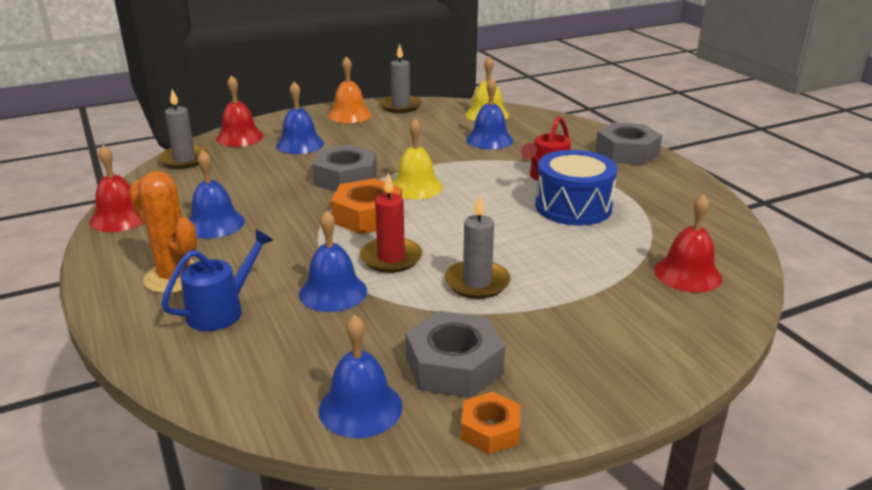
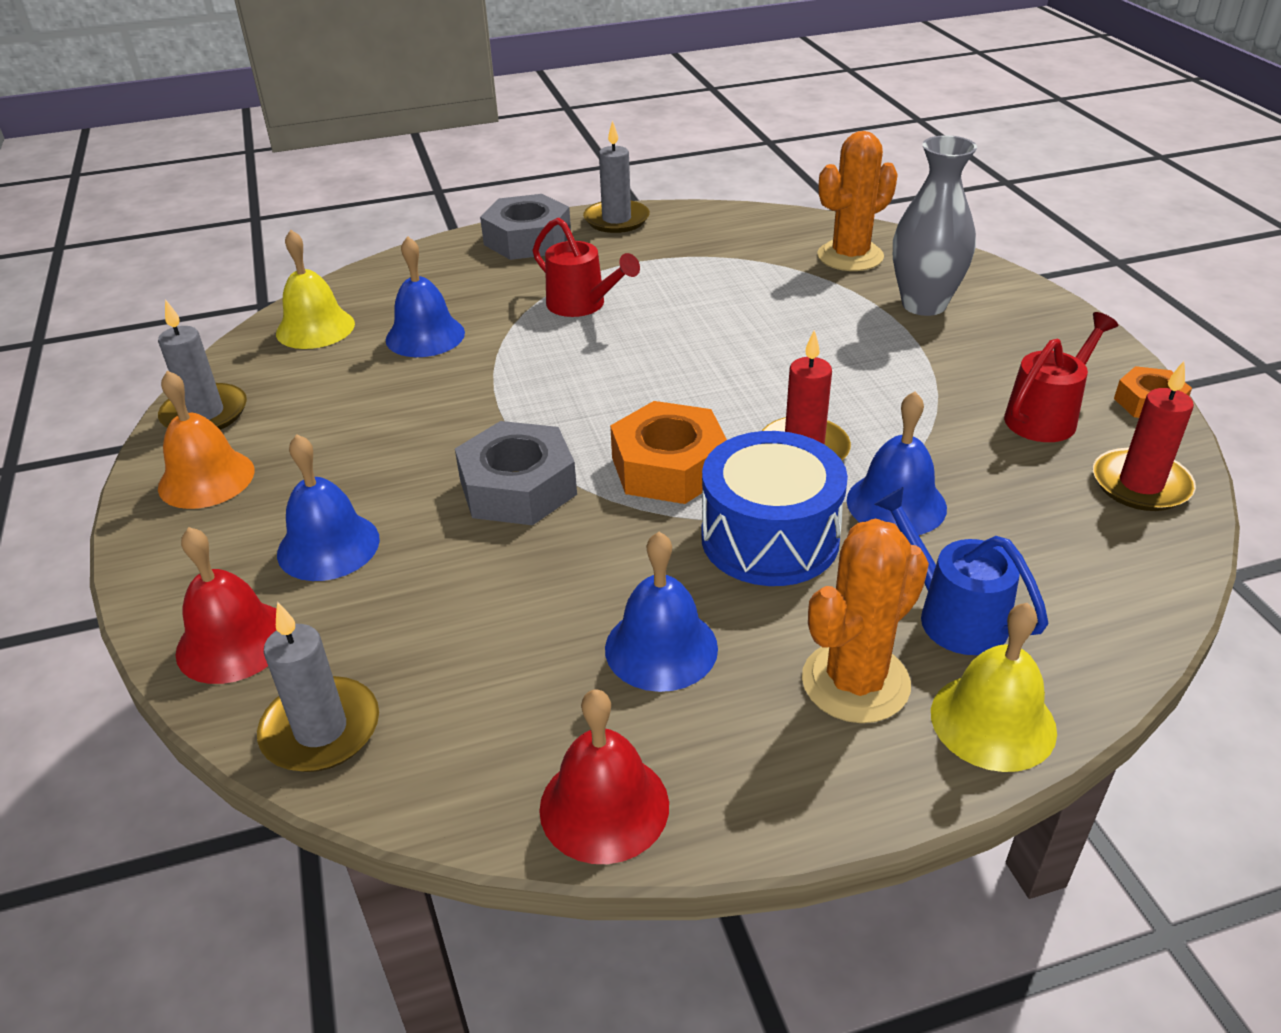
camera: 80 degrees left, 10 degrees up
blue bell [319,314,402,438] -> red candle [1093,361,1196,511]
yellow bell [392,118,443,199] -> yellow bell moved to [931,603,1057,772]
grey nut [405,311,505,398] -> red watering can [1004,312,1118,442]
grey candle [444,195,511,299] -> grey candle moved to [583,120,650,233]
blue drum [535,150,618,226] -> blue drum moved to [701,431,848,586]
red bell [654,194,722,293] -> orange cactus [817,131,898,271]
none -> grey vase [893,135,977,316]

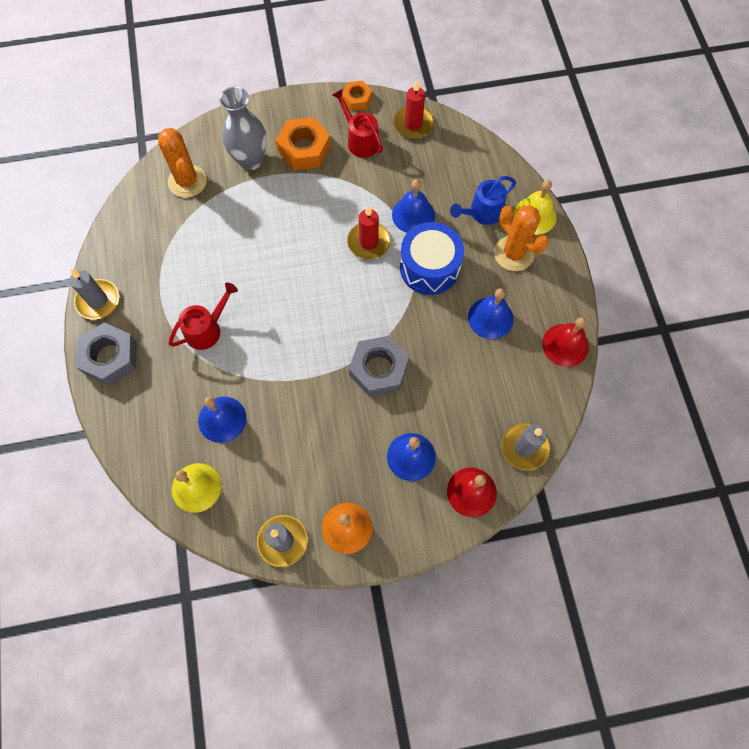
camera: 85 degrees left, 30 degrees up
orange nut [610,401,727,504] -> orange nut moved to [276,117,331,170]

